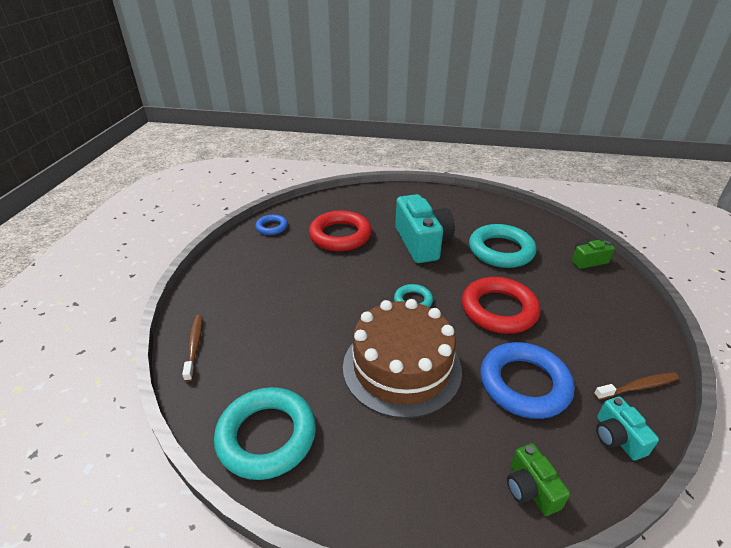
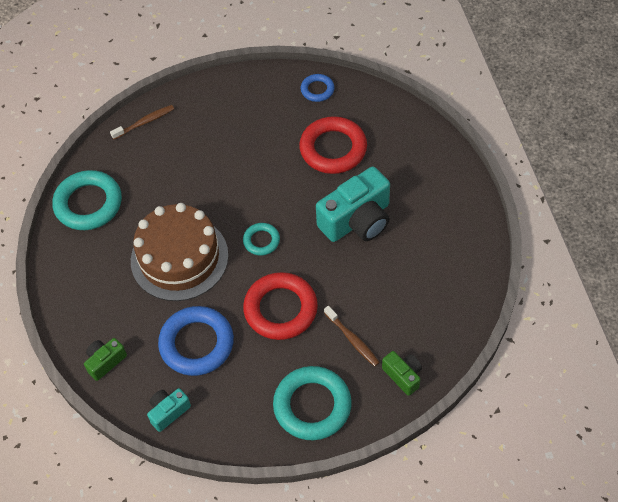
camera: 70 degrees right, 20 degrees up
turquoise ring [469,224,536,268] -> turquoise ring moved to [273,366,352,440]
brown toothbrush [594,372,679,400] -> brown toothbrush moved to [324,306,380,367]

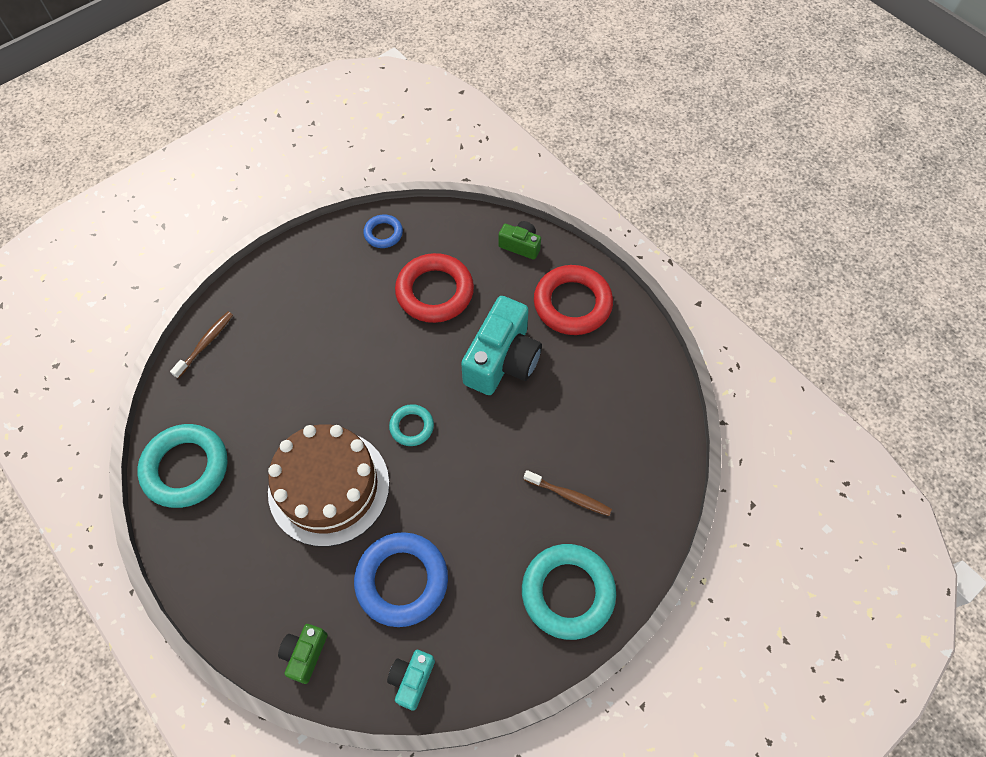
camera: 30 degrees left, 5 degrees up
red ring [243,272,318,340] -> red ring moved to [534,265,613,335]
green camera [382,351,422,396] -> green camera moved to [498,221,541,260]

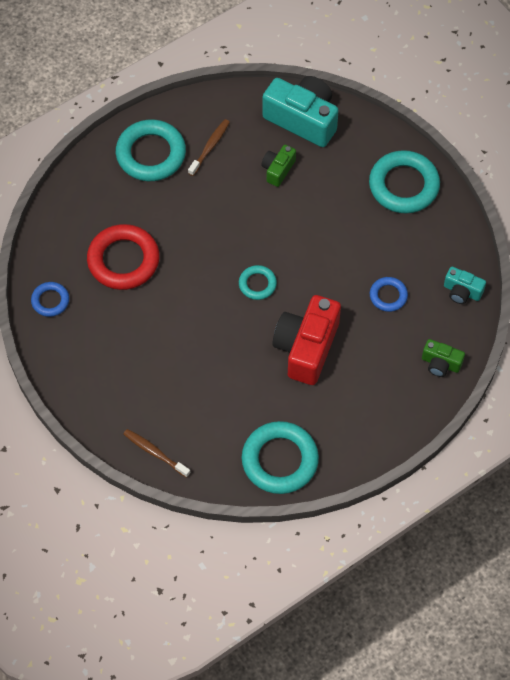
camera: 85 degrees left, 0 degrees up
brown cake [268,424,389,547] -> red camera [272,295,341,385]
blue ring [354,532,448,627] -> blue ring [370,277,408,312], size x0.52
turquoise camera [461,296,542,395] -> turquoise camera moved to [262,76,339,147]
green camera [498,221,541,260] -> green camera moved to [261,145,296,187]
brown toothbrush [524,470,612,516] -> brown toothbrush moved to [188,119,230,176]
red ring [534,265,613,335] -> turquoise ring [116,119,186,181]

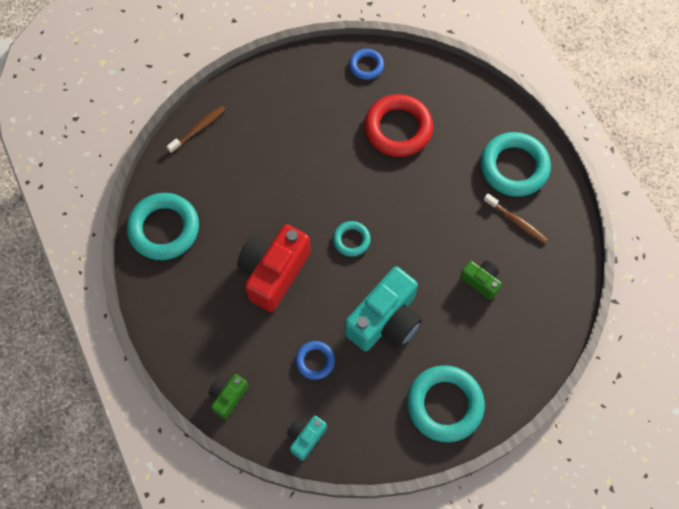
camera: 100 degrees right, 5 degrees up
turquoise camera [262,76,339,147] -> turquoise camera moved to [345,266,422,351]
red camera [272,295,341,385] -> red camera turned 90 degrees counterclockwise [237,224,311,312]

